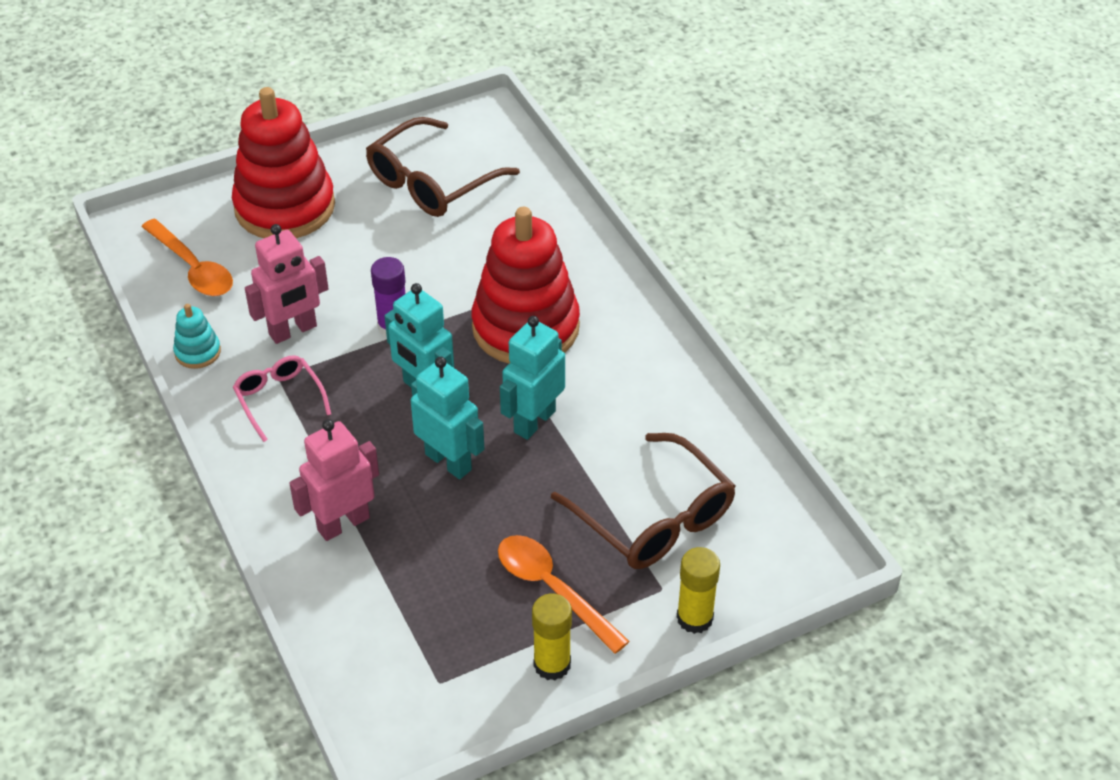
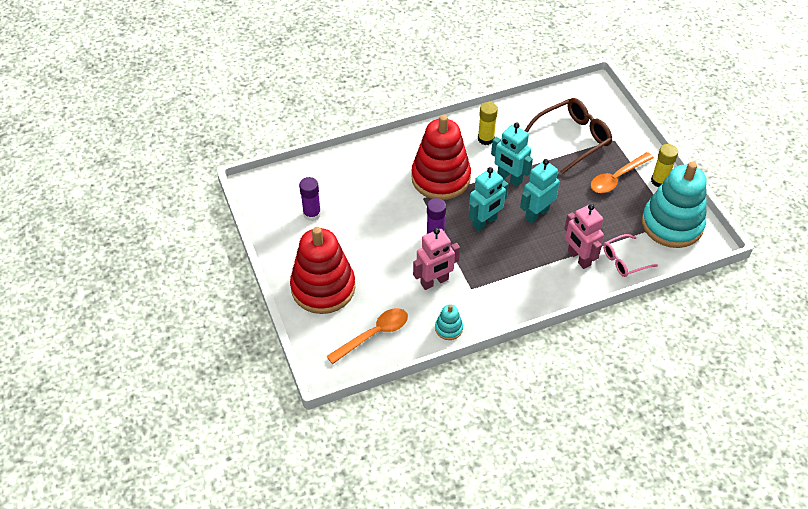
camera: 85 degrees left, 5 degrees up
pink glasses [233,355,331,442] -> pink glasses moved to [603,234,658,277]
pink robot [245,224,329,344] -> pink robot turned 90 degrees clockwise [413,228,460,290]
brown glasses [366,117,520,217] -> purple glue stick [299,177,321,221]
yellow glue stick [677,547,720,634] -> yellow glue stick moved to [478,102,498,145]
none -> turquoise stacking toy [642,162,706,248]

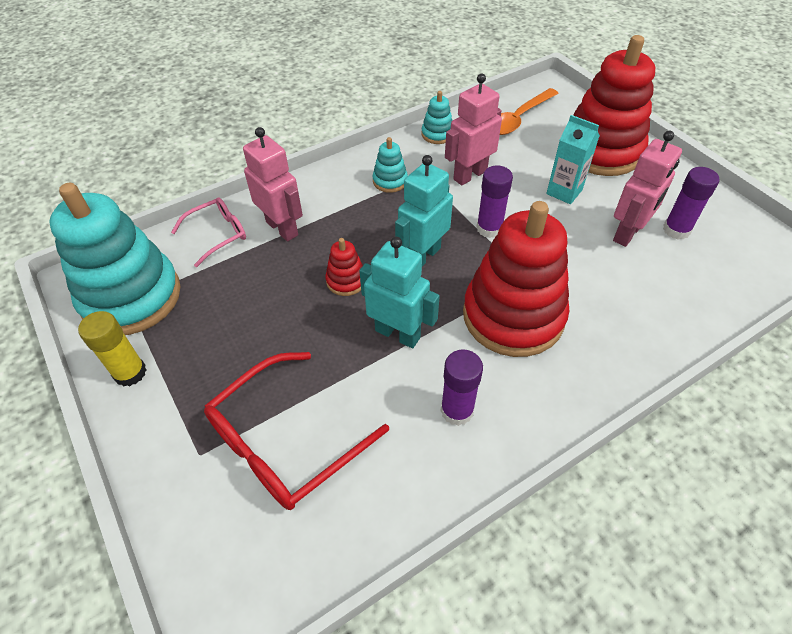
camera: 170 degrees right, 0 degrees up
yellow glue stick [478,102,498,145] -> purple glue stick [441,349,483,426]
turquoise robot [520,159,560,223] -> red stacking toy [325,238,363,296]
brown glasses [525,98,612,174] -> red glasses [204,352,389,510]
orange spoon [590,152,654,193] -> none
none -> turquoise stacking toy [372,137,408,193]
none -> turquoise carton [546,115,600,204]
none -> pink robot [613,131,682,247]

